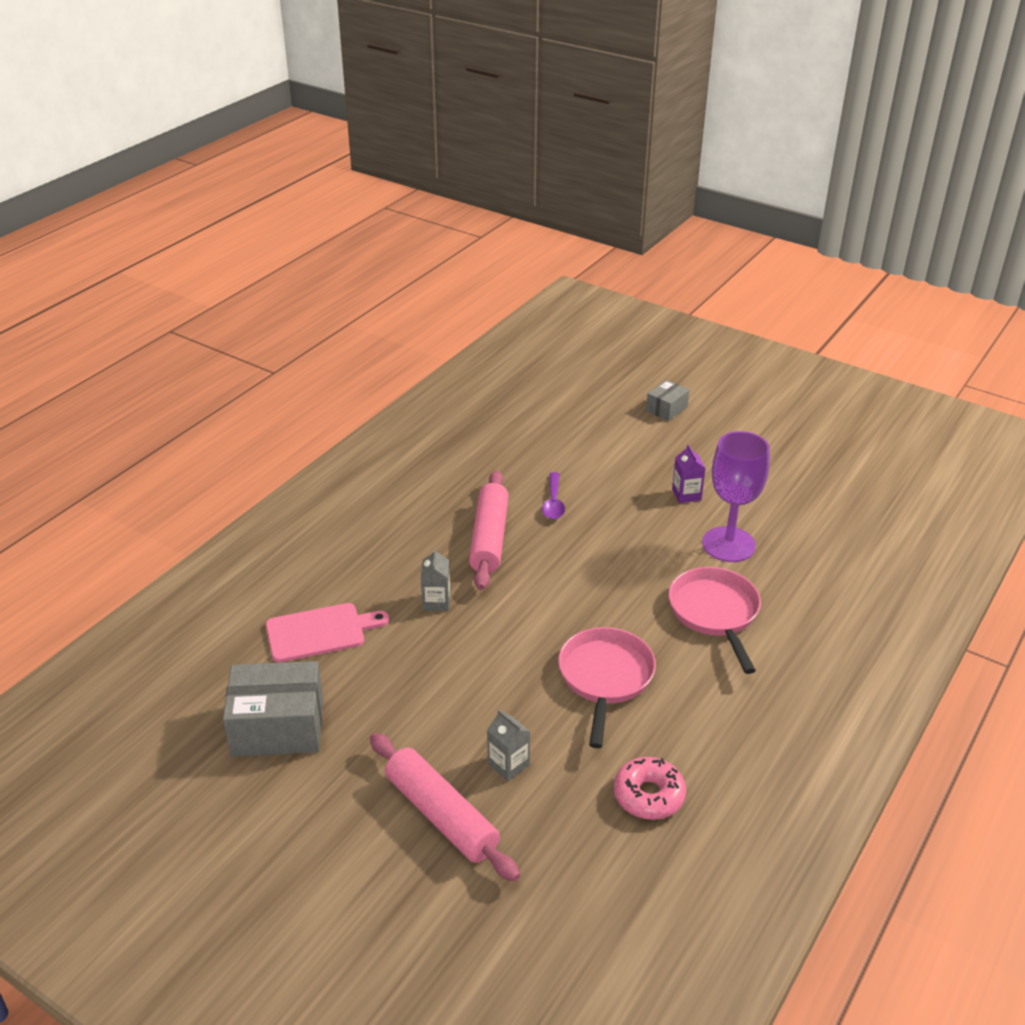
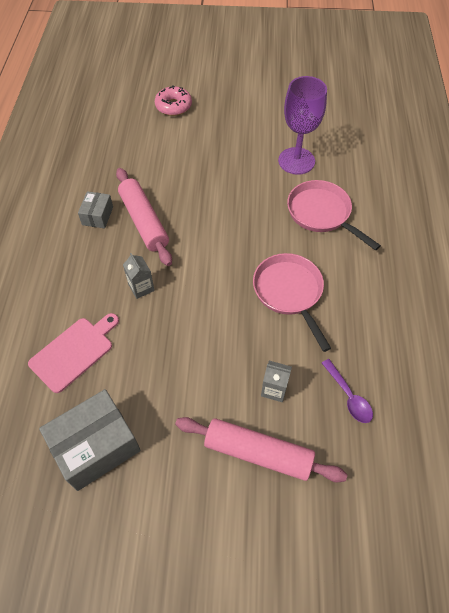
camera: 30 degrees left, 20 degrees up
purple spoon [542,472,565,519] -> purple spoon moved to [322,359,373,423]
pink donut [614,757,686,820] -> pink donut moved to [155,85,192,116]
grey box [646,380,689,421] -> grey box moved to [78,191,113,228]
purple carton [672,444,706,503] -> none

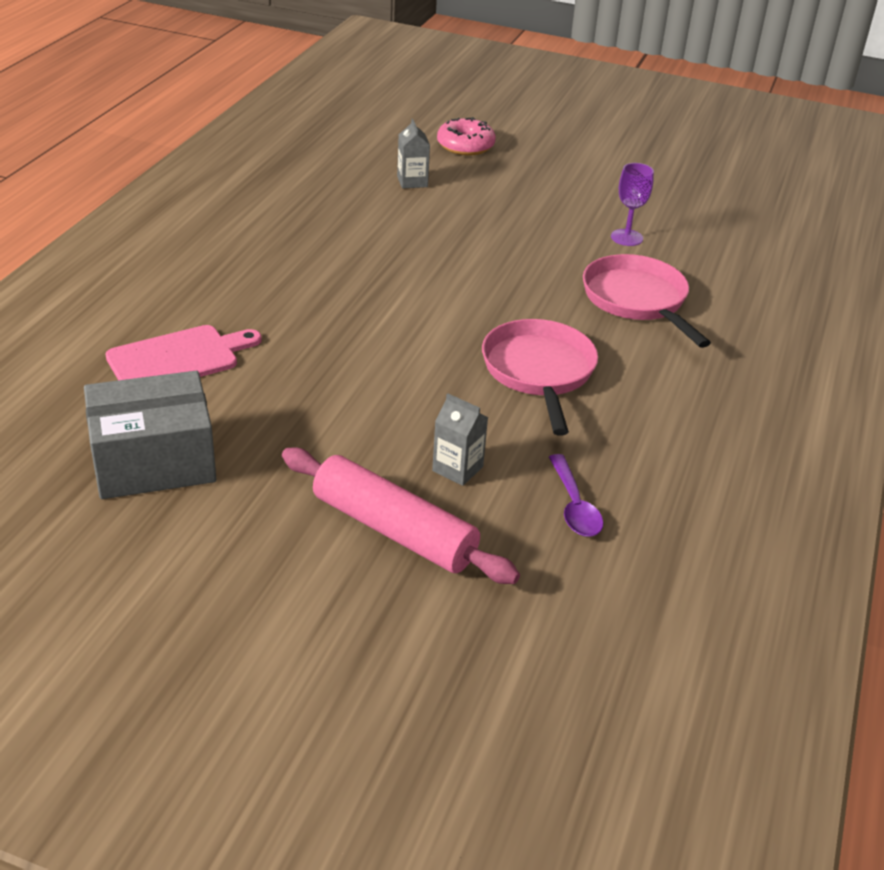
camera: 15 degrees right, 20 degrees down
grey box [78,191,113,228] -> none
pink rolling pin [116,168,172,266] -> none
grey carton [123,253,155,299] -> grey carton moved to [397,119,430,188]
purple goblet [278,76,327,175] -> purple goblet [611,163,654,246], size x0.54

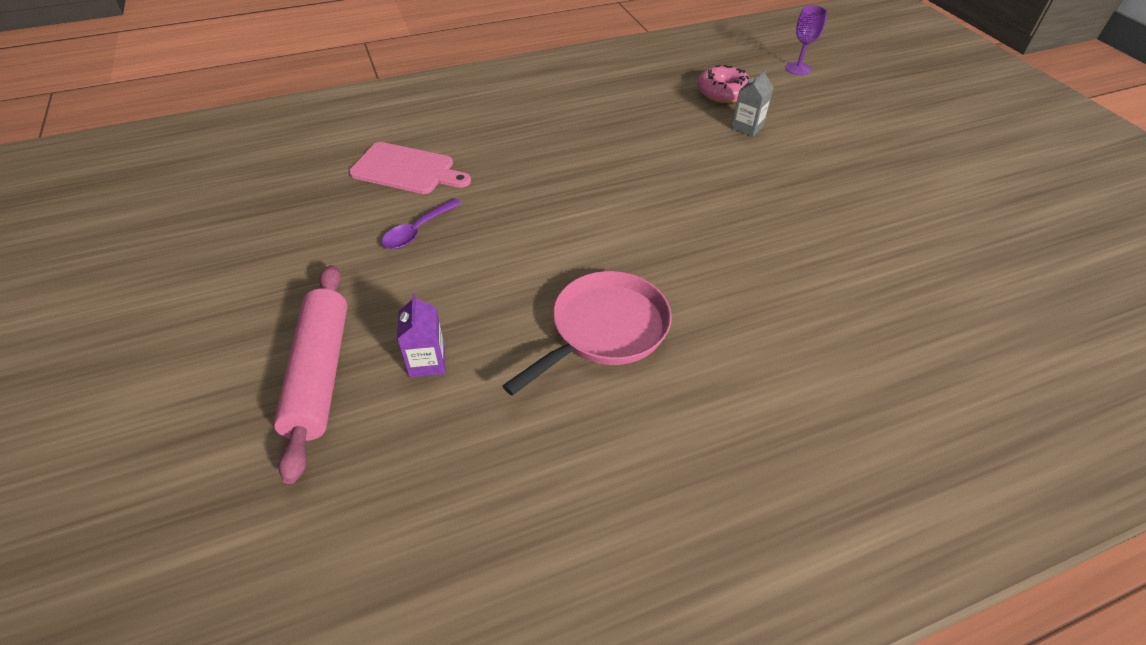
camera: 50 degrees right, 10 degrees up
grey box [84,371,216,499] -> none
grey carton [432,393,488,486] -> purple carton [397,294,445,377]
pink donut [437,117,496,155] -> pink donut moved to [697,65,751,103]
purple spoon [549,454,603,537] -> purple spoon moved to [381,198,462,249]
pink pan [583,254,711,348] -> none
purple goblet [611,163,654,246] -> purple goblet moved to [785,5,827,75]

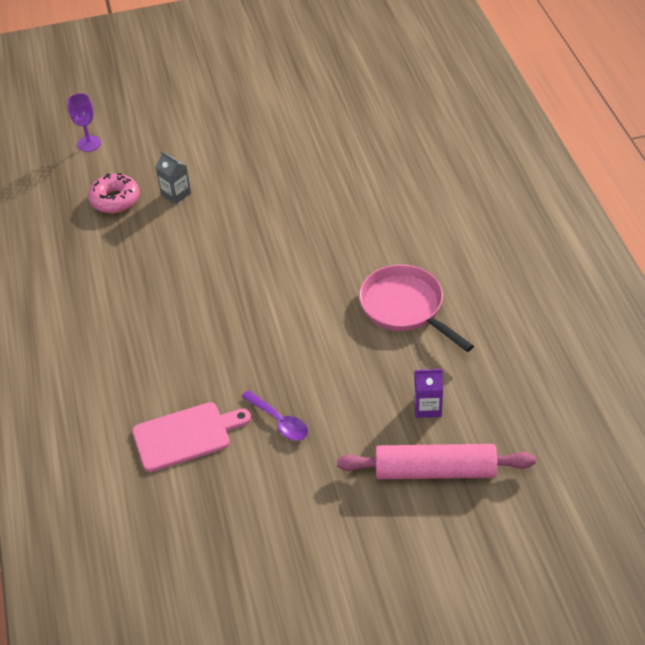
camera: 80 degrees left, 0 degrees up
pink cutting board [349,142,471,194] -> pink cutting board turned 45 degrees clockwise [132,402,251,472]

